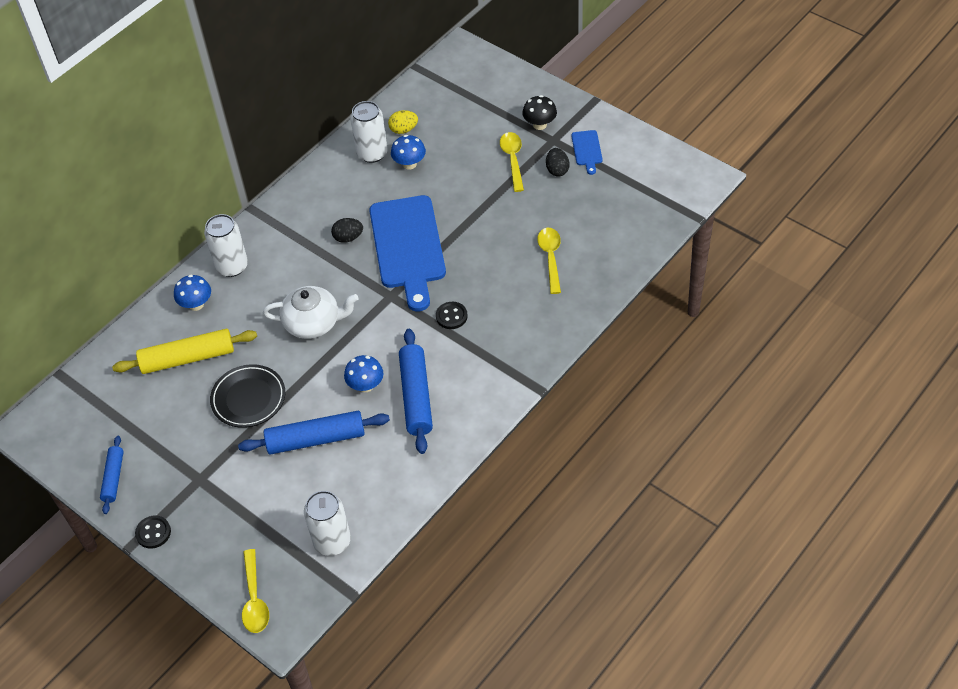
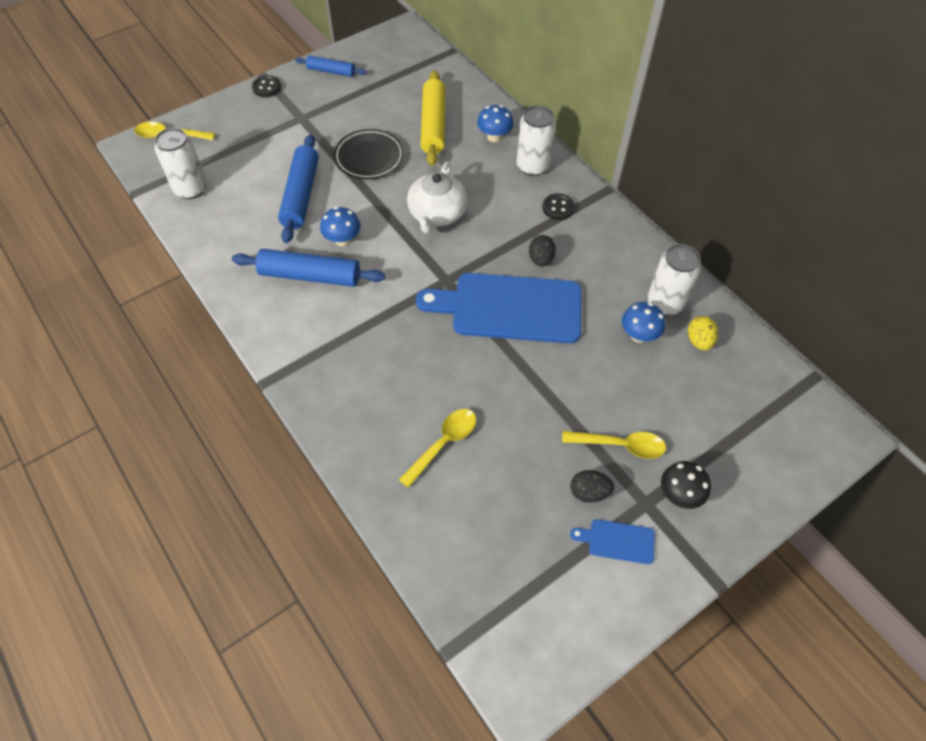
camera: 100 degrees right, 5 degrees up
black button [436,302,468,329] -> black button moved to [542,194,575,220]
yellow spoon [537,228,561,294] -> yellow spoon turned 60 degrees counterclockwise [399,409,476,488]

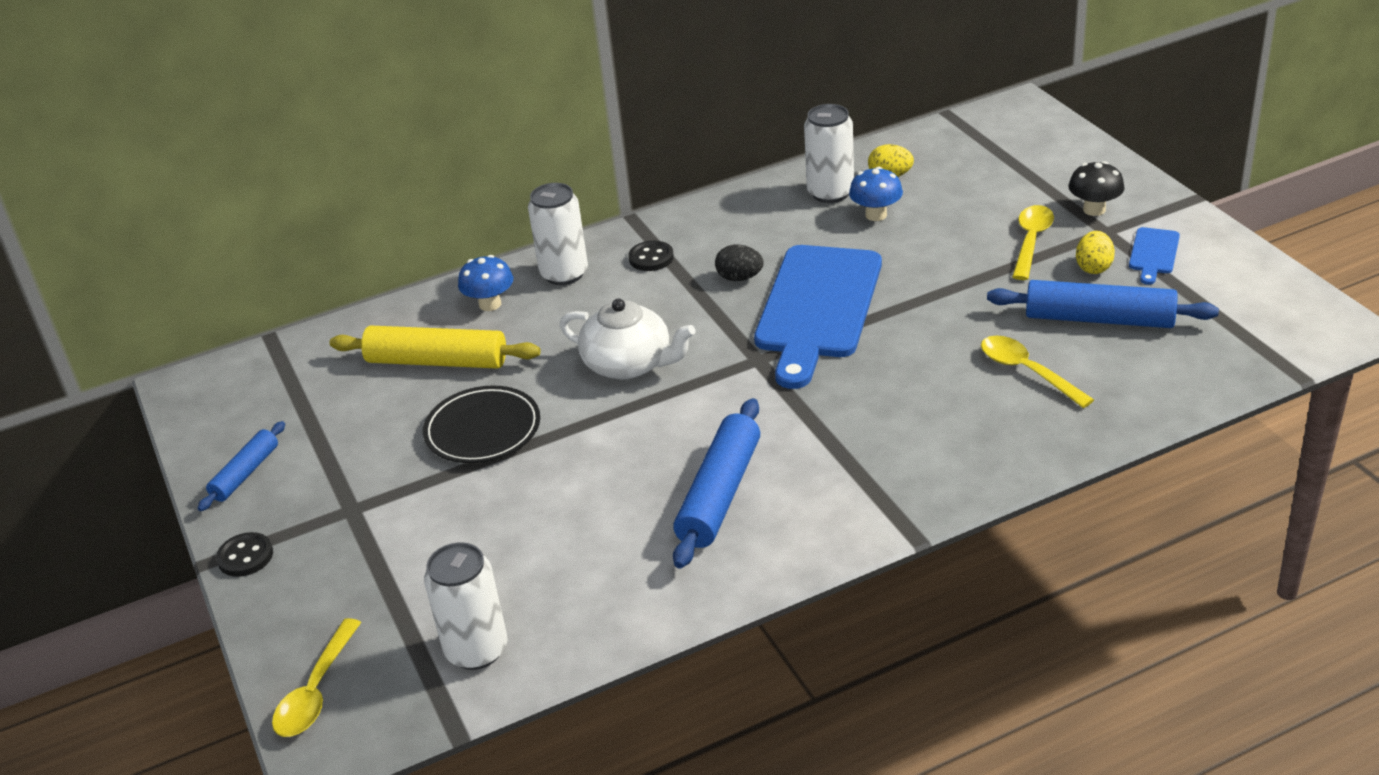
camera: 75 degrees left, 20 degrees down
blue rolling pin [278,134,319,243] -> blue rolling pin moved to [987,280,1219,328]
blue mushroom [320,207,360,246] -> none
black egg [570,470,614,503] -> yellow egg [1076,231,1115,274]

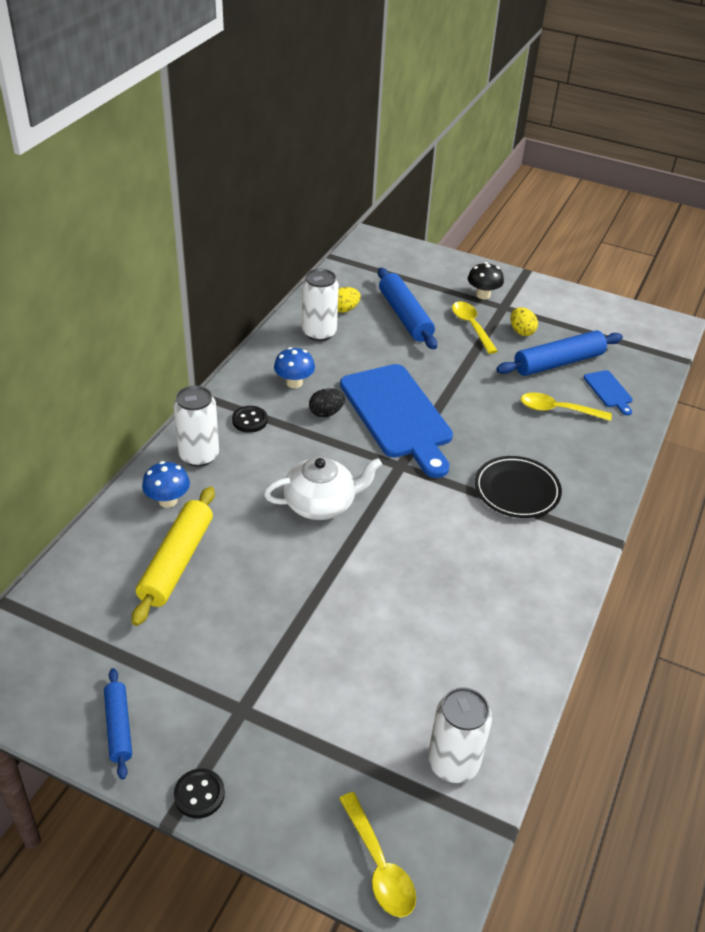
camera: 45 degrees left, 5 degrees up
yellow rolling pin [329,325,541,369] -> yellow rolling pin turned 45 degrees counterclockwise [131,487,215,626]
black plate [423,386,540,463] -> black plate moved to [475,456,562,518]
blue rolling pin [673,398,760,568] -> blue rolling pin moved to [378,268,437,349]
blue mushroom [849,167,903,221] -> blue mushroom moved to [274,347,315,388]
blue cutting board [1129,227,1180,285] -> blue cutting board moved to [584,370,633,416]

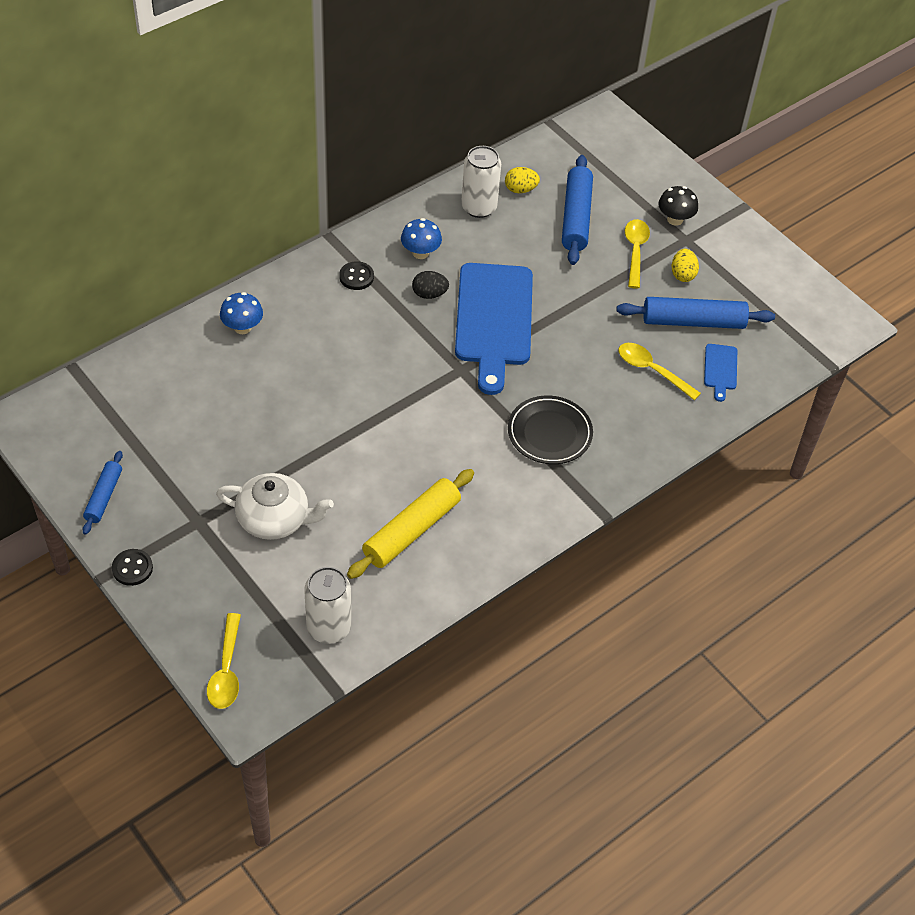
camera: 25 degrees right, 10 degrees up
yellow rolling pin [131,487,215,626] -> yellow rolling pin moved to [347,469,474,579]
white can [173,386,219,467] -> none
white teapot [264,457,382,520] -> white teapot moved to [216,473,334,540]

